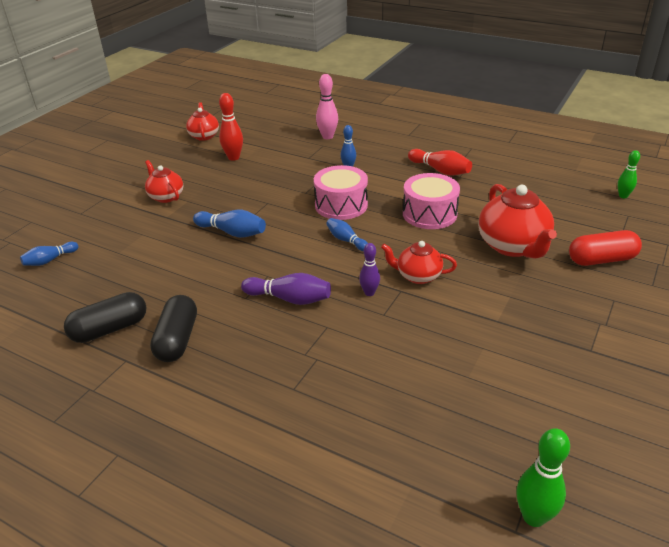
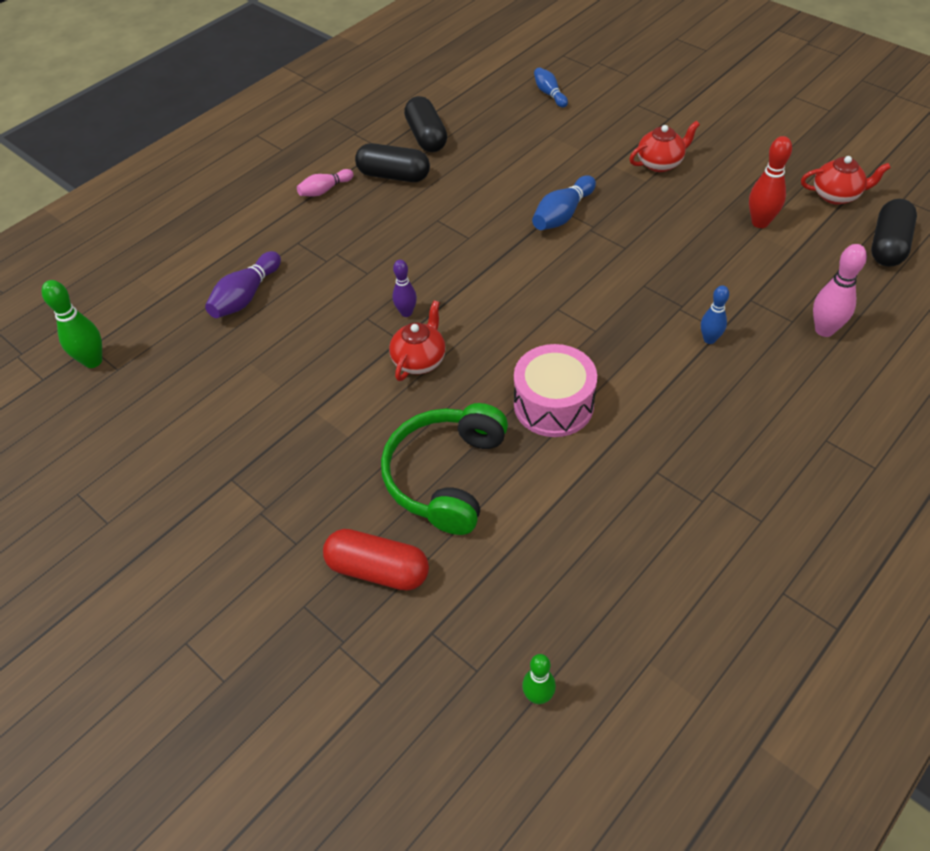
camera: 105 degrees right, 15 degrees up
purple bowling pin [241,273,331,305] -> purple bowling pin moved to [205,251,281,318]
pink drum [314,165,368,220] -> none
blue bowling pin [326,218,368,251] -> none
red bowling pin [408,149,472,176] -> none
red teapot [478,184,557,258] -> green headphones [381,403,508,535]
red capsule [569,230,642,266] -> red capsule turned 75 degrees counterclockwise [323,529,429,591]
none -> pink bowling pin [297,169,354,196]
none -> black capsule [871,199,917,267]

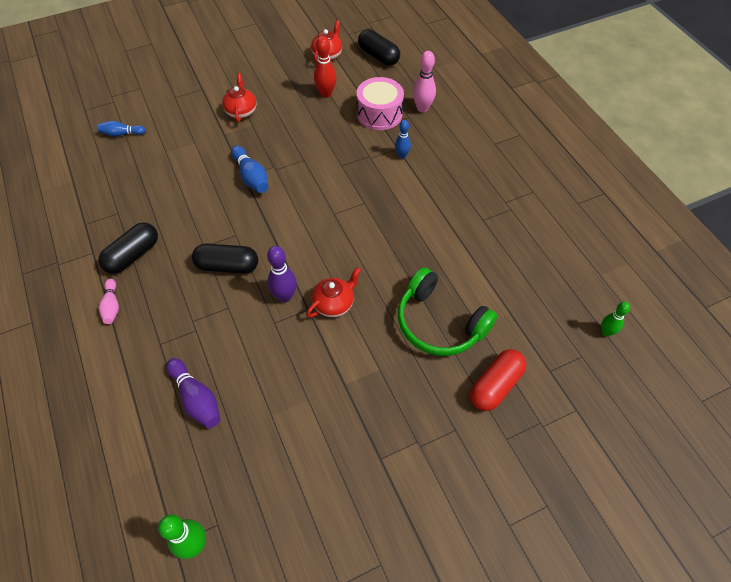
camera: 70 degrees left, 5 degrees up
red teapot [389,300,446,381] -> red teapot turned 90 degrees clockwise [306,267,361,317]
purple bowling pin [392,260,417,317] -> purple bowling pin [267,246,297,303], size x1.52
black capsule [404,96,447,152] -> black capsule moved to [192,243,258,274]
pink drum [514,344,597,437] -> pink drum moved to [357,77,404,130]

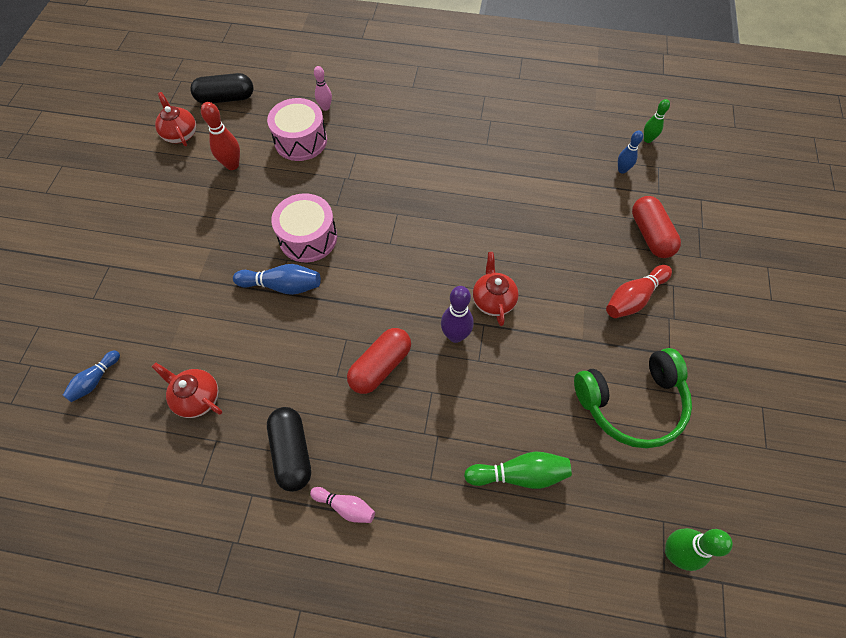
camera: 55 degrees left, 5 degrees up
purple bowling pin [166,358,220,428] -> green bowling pin [464,451,572,489]
black capsule [192,243,258,274] -> red capsule [347,328,411,394]
red teapot [222,73,256,123] -> red teapot moved to [152,363,222,418]
blue bowling pin [395,120,411,159] -> blue bowling pin moved to [618,131,643,174]
green headphones [398,267,497,356] -> green headphones moved to [574,348,692,448]
pink bowling pin [413,51,436,112] -> pink bowling pin [314,66,332,111], size x0.66
none -> pink drum [271,193,337,262]
none -> red bowling pin [606,265,672,318]

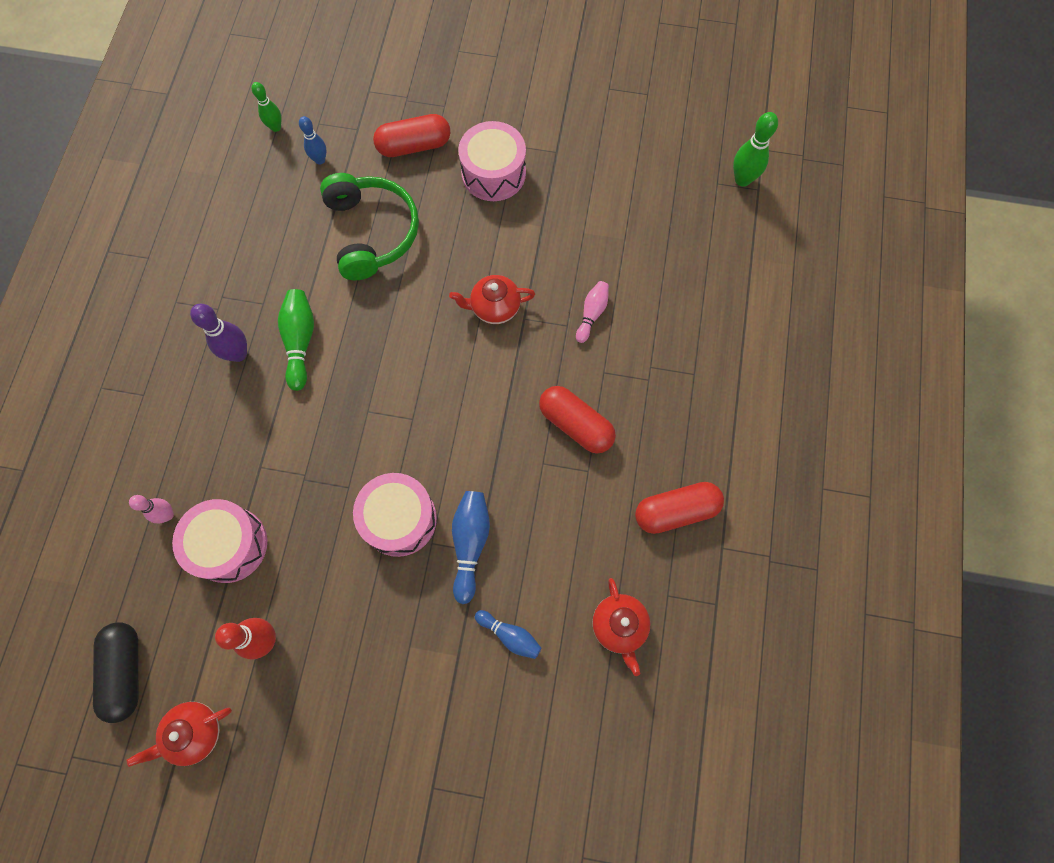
camera: 90 degrees left, 10 degrees up
blue bowling pin [63,350,120,402] -> blue bowling pin moved to [475,610,541,659]
red teapot [152,363,222,418] -> red teapot turned 45 degrees counterclockwise [592,578,650,676]
black capsule [267,407,311,492] -> red capsule [635,482,724,534]
pink bowling pin [310,487,375,523] -> pink bowling pin moved to [576,281,609,343]
purple bowling pin [441,286,474,343] -> purple bowling pin moved to [190,304,247,362]
green bowling pin [464,451,572,489] -> green bowling pin moved to [278,289,314,391]
green headphones [574,348,692,448] -> green headphones moved to [320,173,419,280]
red bowling pin [606,265,672,318] -> pink drum [458,121,526,201]

